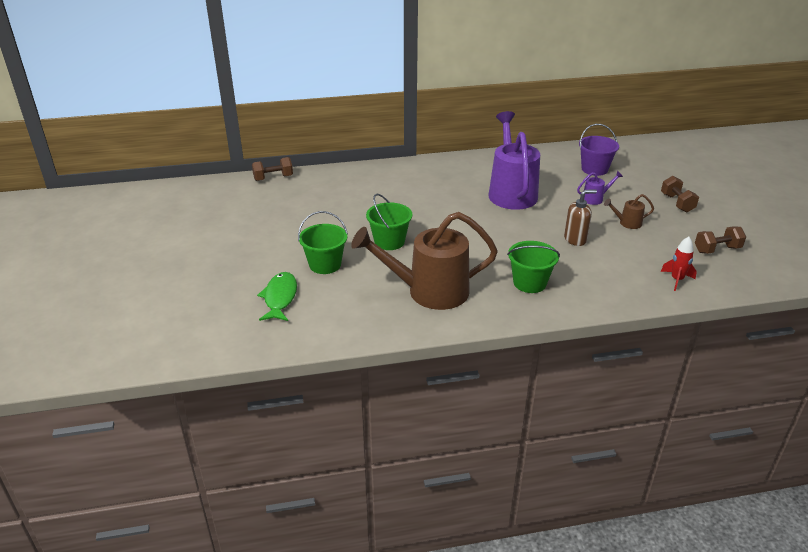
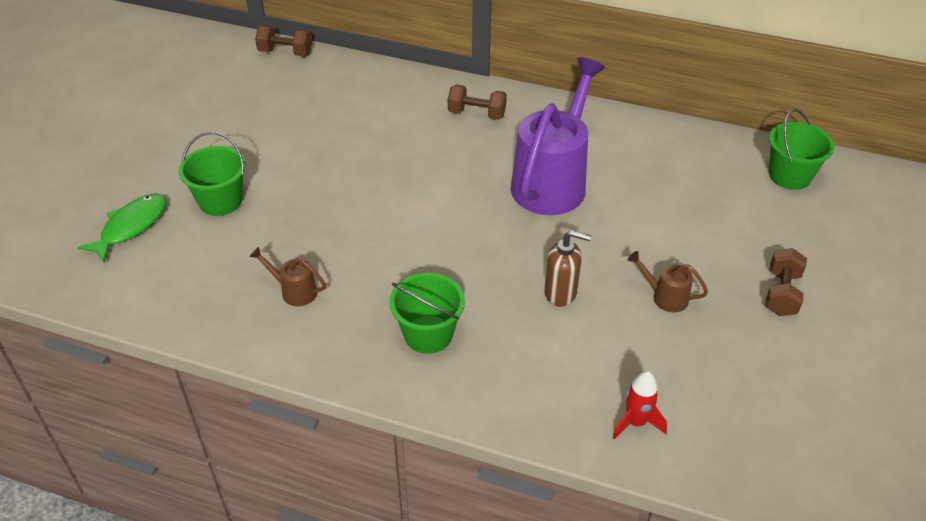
camera: 30 degrees right, 10 degrees up
brown watering can [351,212,498,310] -> brown watering can [249,247,326,306], size x0.42
green bucket [366,194,412,250] -> green bucket moved to [769,109,835,190]
purple watering can [577,171,623,205] -> none
purple bucket [579,124,619,176] -> none
brown dumbbell [695,226,746,254] -> brown dumbbell moved to [448,85,507,120]

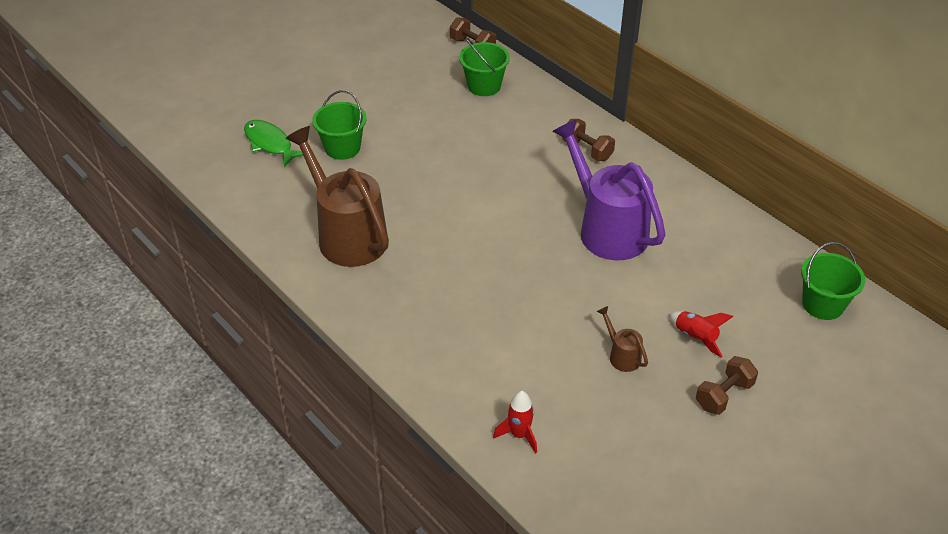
camera: 30 degrees right, 0 degrees up
green fish [77,193,166,263] -> green fish turned 105 degrees counterclockwise [244,120,303,167]
brown watering can [249,247,326,306] -> brown watering can [285,126,389,267], size x2.41
green bucket [389,273,465,354] -> green bucket moved to [459,38,510,96]
purple watering can [510,58,605,215] -> purple watering can turned 90 degrees counterclockwise [552,119,666,260]
brown soap dispenser [544,230,591,307] -> none
none -> red rocket [669,311,733,357]

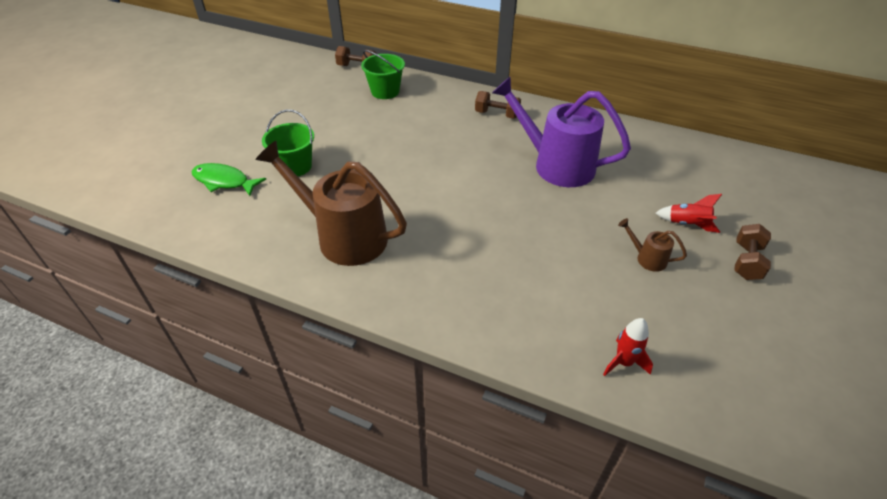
camera: 25 degrees left, 0 degrees up
green bucket [801,242,865,320] -> none

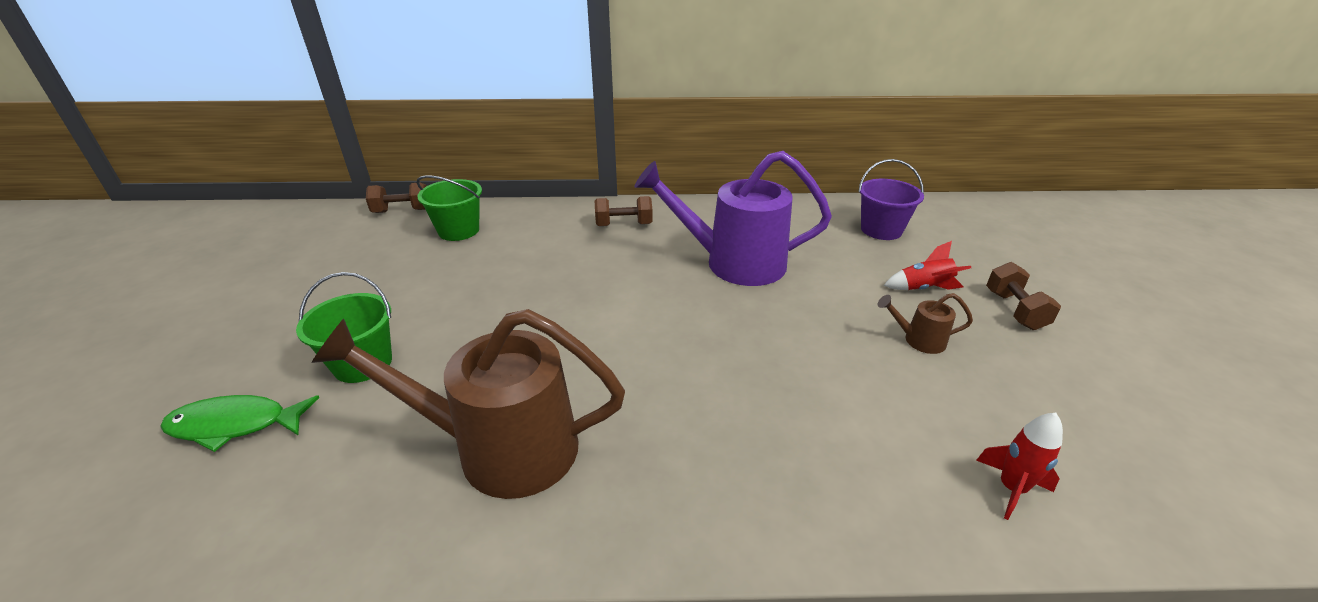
camera: 25 degrees left, 10 degrees down
none -> purple bucket [858,159,924,240]

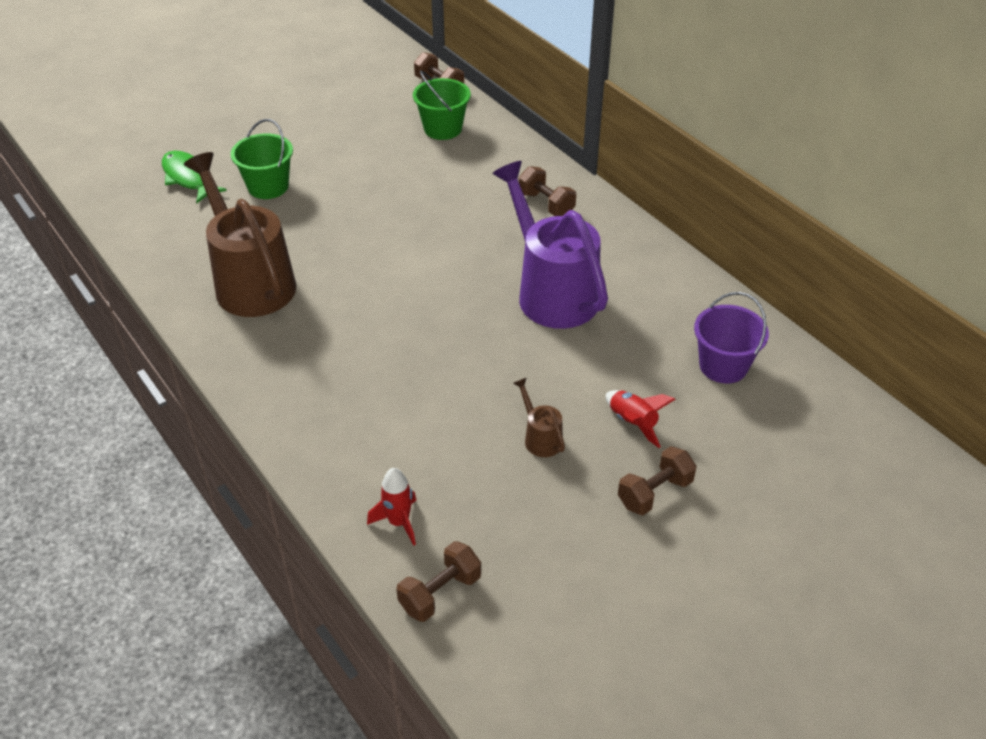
camera: 55 degrees right, 10 degrees up
none -> brown dumbbell [396,541,481,622]

